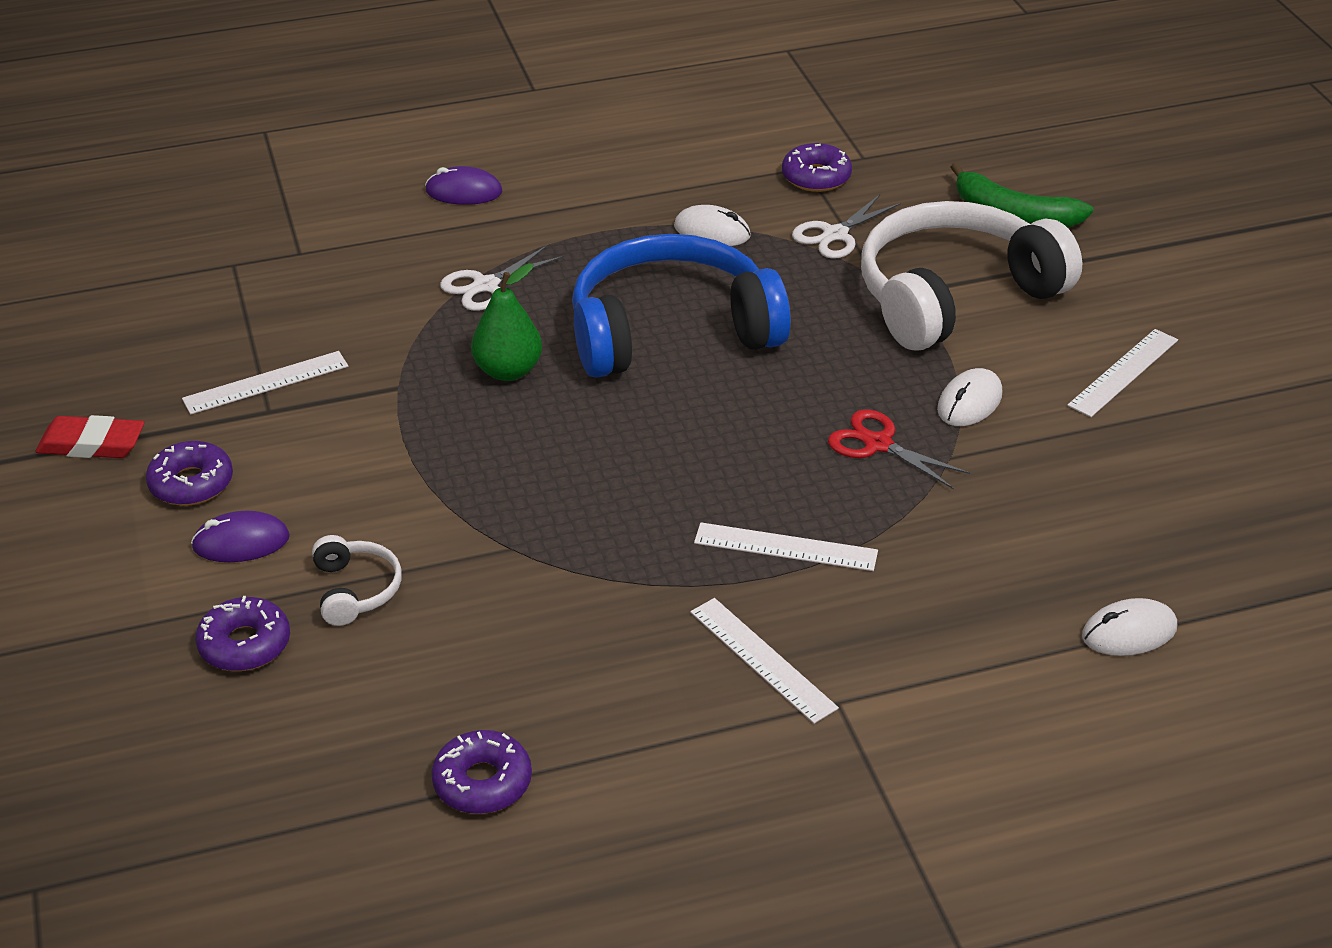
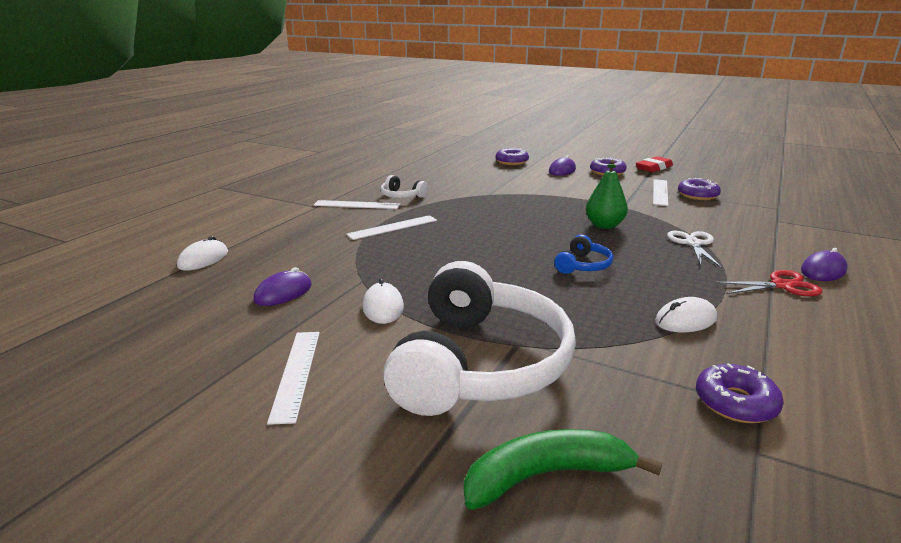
camera: 135 degrees right, 15 degrees down
white headphones [312,535,402,626] -> white headphones moved to [381,175,428,198]
purple donut [431,730,532,814] -> purple donut moved to [678,178,721,200]
blue headphones [572,234,791,378] -> blue headphones [554,235,613,274], size x0.41
white scissors [792,194,901,259] -> none
red scissors [828,409,970,489] -> red scissors moved to [715,270,823,296]
none -> purple mouse [254,267,312,306]

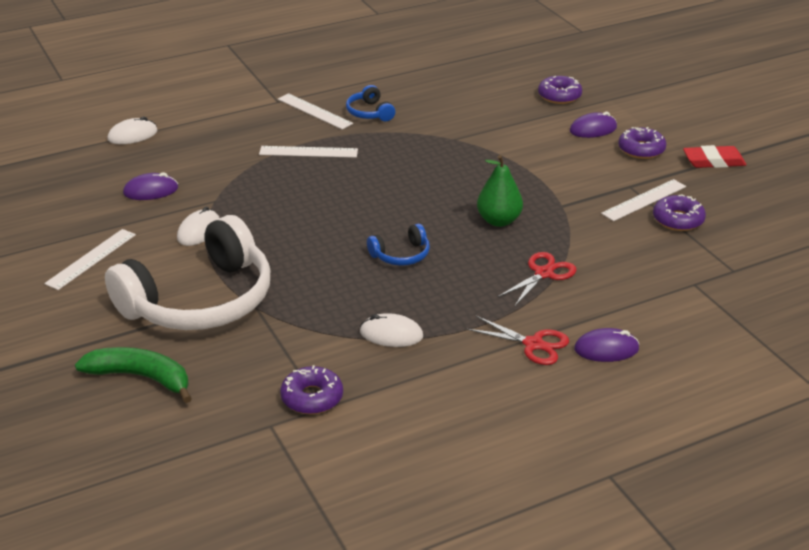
camera: 35 degrees right, 10 degrees up
white headphones [381,175,428,198] -> blue headphones [346,85,395,121]
white scissors [667,231,722,268] -> red scissors [497,252,577,306]

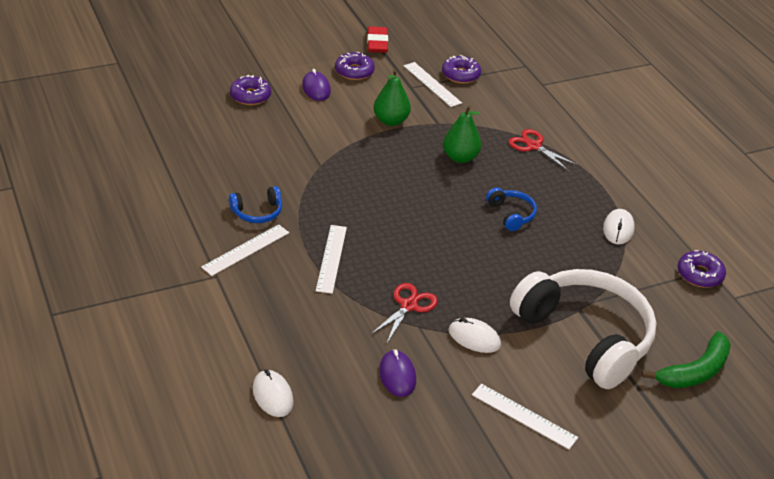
camera: 90 degrees left, 5 degrees up
green banana [75,347,192,403] -> green banana turned 150 degrees counterclockwise [641,331,731,388]
red scissors [466,316,569,365] -> red scissors moved to [370,283,438,343]
purple mouse [574,328,639,362] -> none
none -> green pear [373,69,411,126]

